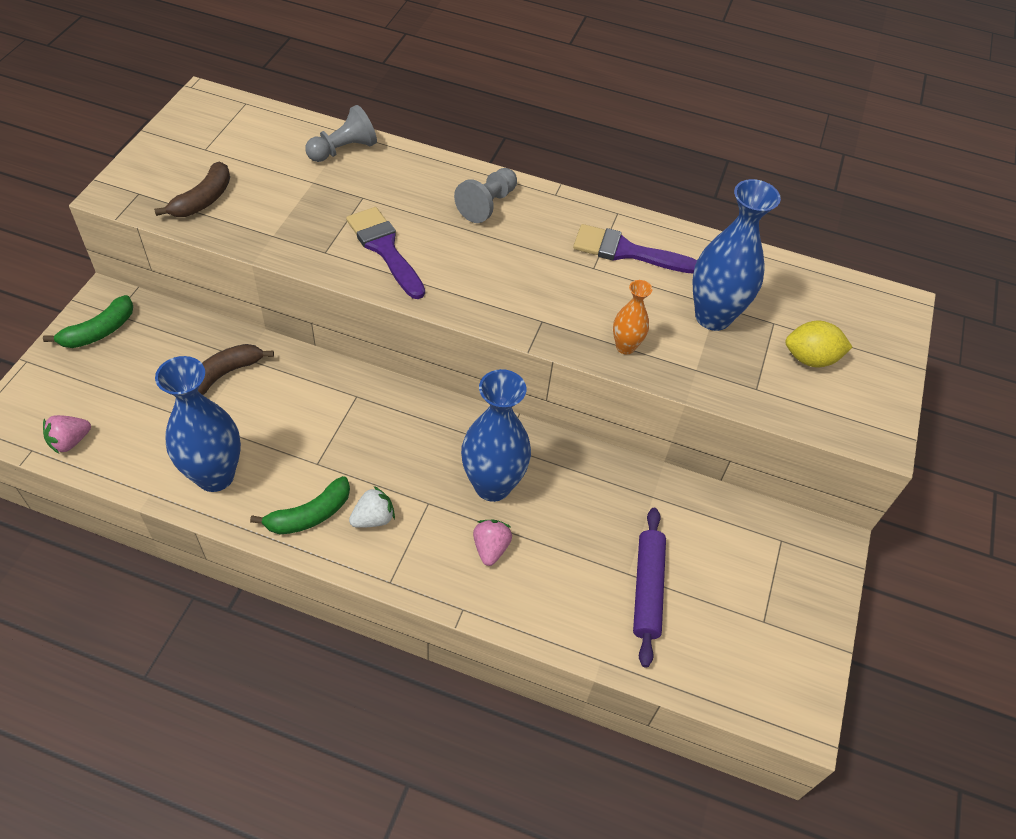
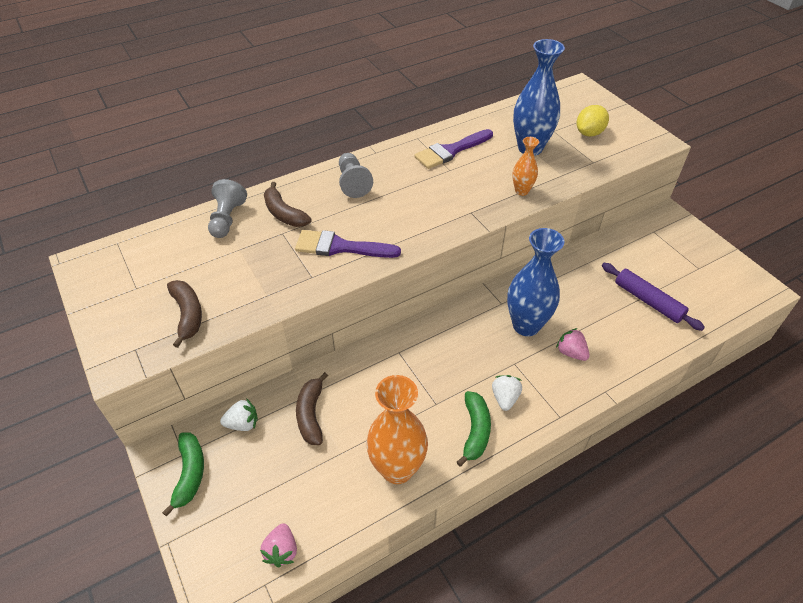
camera: 45 degrees left, 5 degrees down
blue vase [155,356,241,492] -> orange vase [366,375,428,484]
none -> white strawberry [220,398,258,431]
none -> brown banana [264,182,311,227]

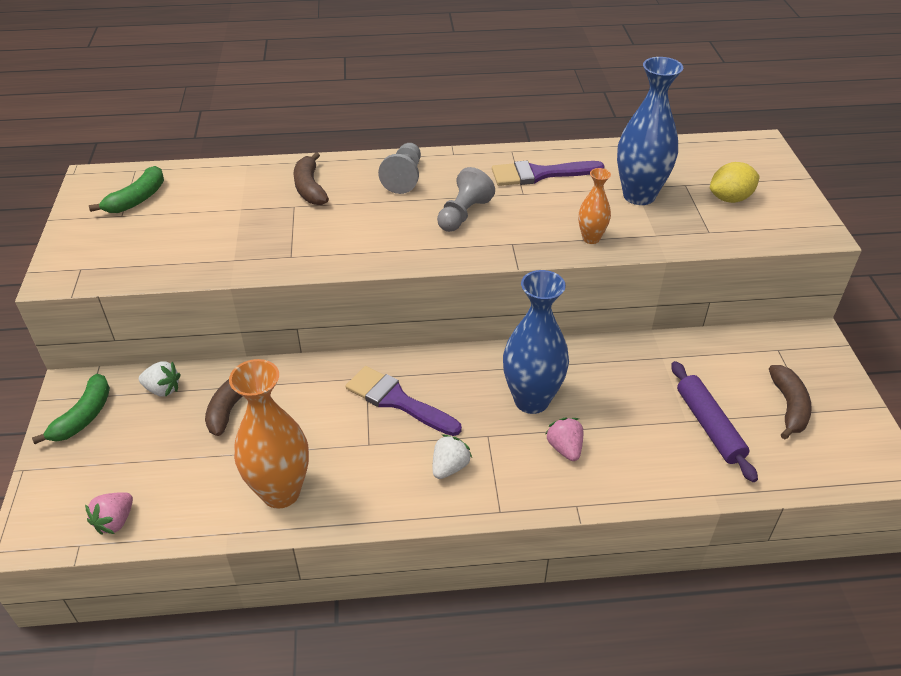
camera: 25 degrees right, 5 degrees down
brown banana [167,280,202,348] -> brown banana moved to [769,365,812,439]
grey pawn [208,179,247,238] -> grey pawn moved to [437,167,495,232]
purple brush [295,230,401,258] -> purple brush moved to [345,366,462,436]
green banana [457,391,491,466] -> green banana moved to [89,166,164,213]

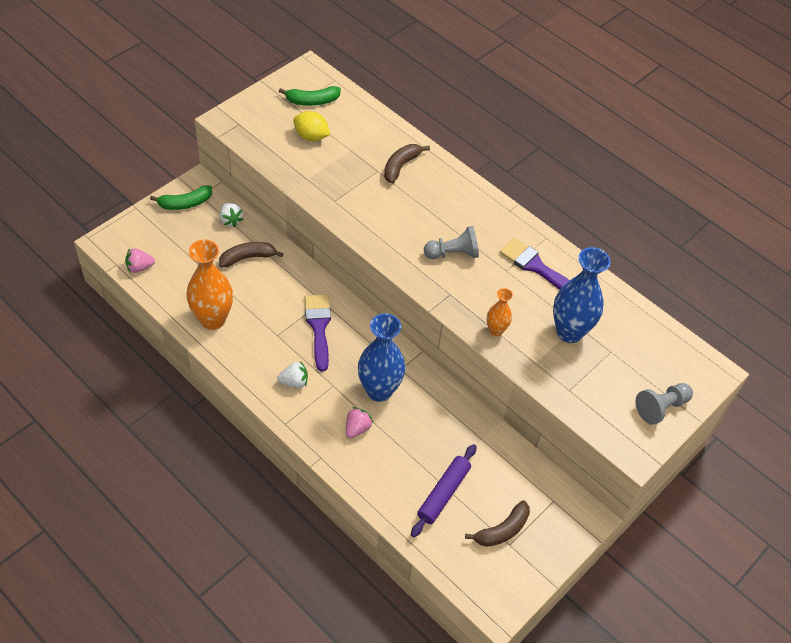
camera: 45 degrees right, 10 degrees up
grey pawn [378,143,421,194] -> grey pawn moved to [636,383,693,425]
yellow lemon [710,162,760,203] -> yellow lemon moved to [293,111,330,141]

